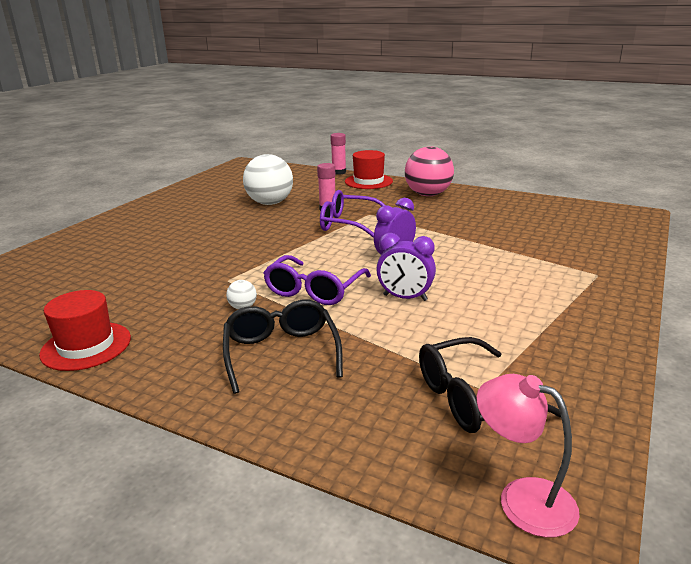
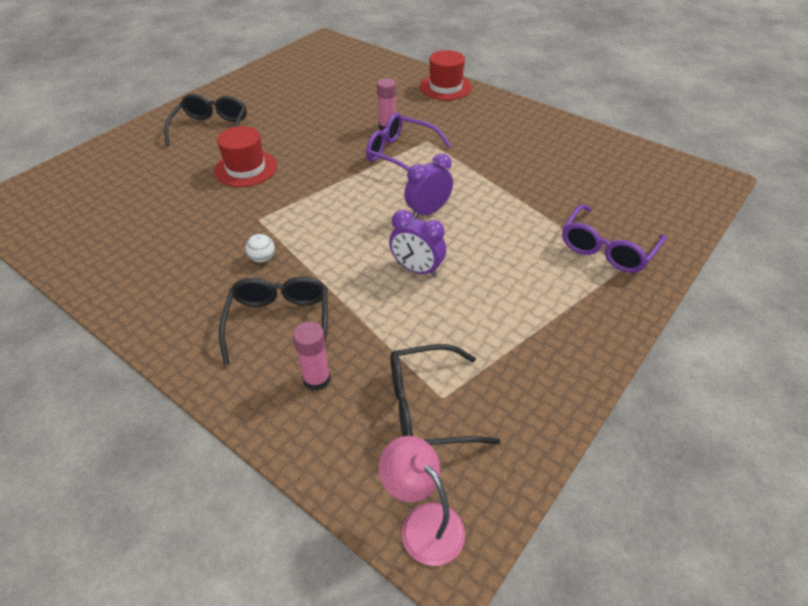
camera: 10 degrees right, 20 degrees up
red hat [39,290,131,371] -> red hat moved to [214,126,277,187]
white ball [243,154,293,205] -> none
purple glasses [263,255,371,305] -> purple glasses moved to [562,204,667,273]
pink glue stick [330,133,346,175] -> pink glue stick moved to [293,322,331,391]
pink ball [405,146,454,196] -> none
none -> black glasses [164,94,246,147]

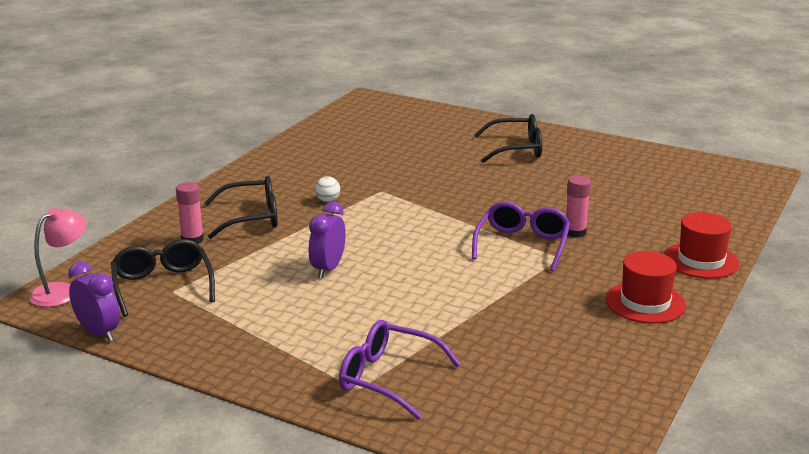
camera: 80 degrees right, 20 degrees down
red hat [214,126,277,187] -> red hat moved to [606,251,686,324]
purple clock [404,153,453,219] -> purple clock moved to [68,262,120,342]

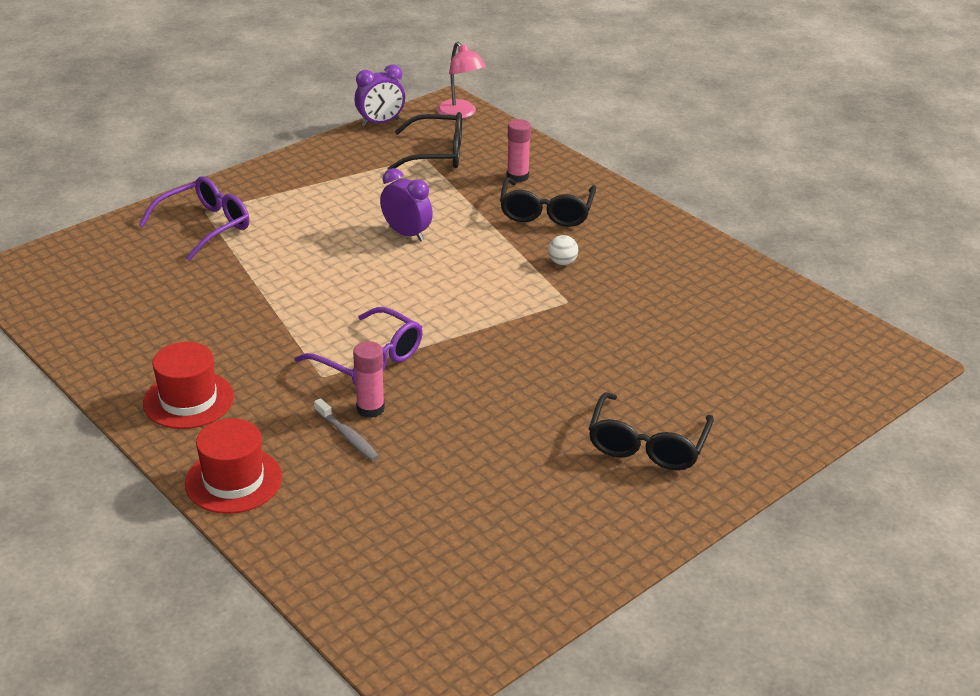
camera: 110 degrees right, 10 degrees up
none -> grey toothbrush [314,398,379,461]

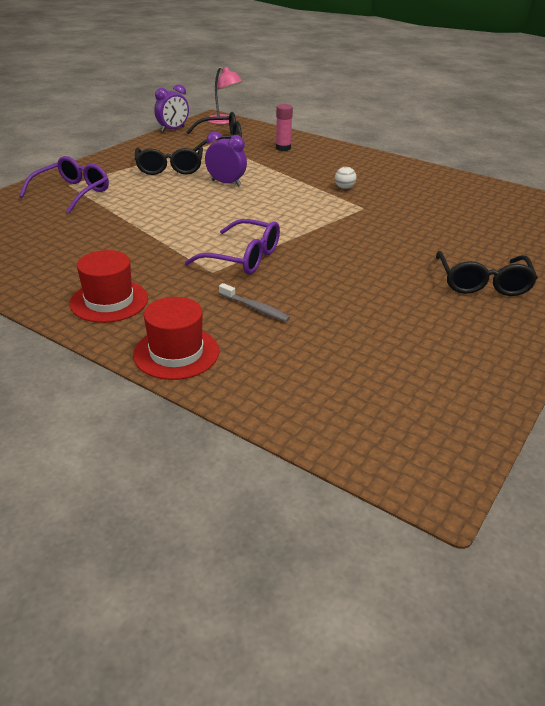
camera: 15 degrees left, 0 degrees up
pink glue stick [353,341,385,418] -> none
black glasses [500,177,596,227] -> black glasses moved to [135,147,203,175]

